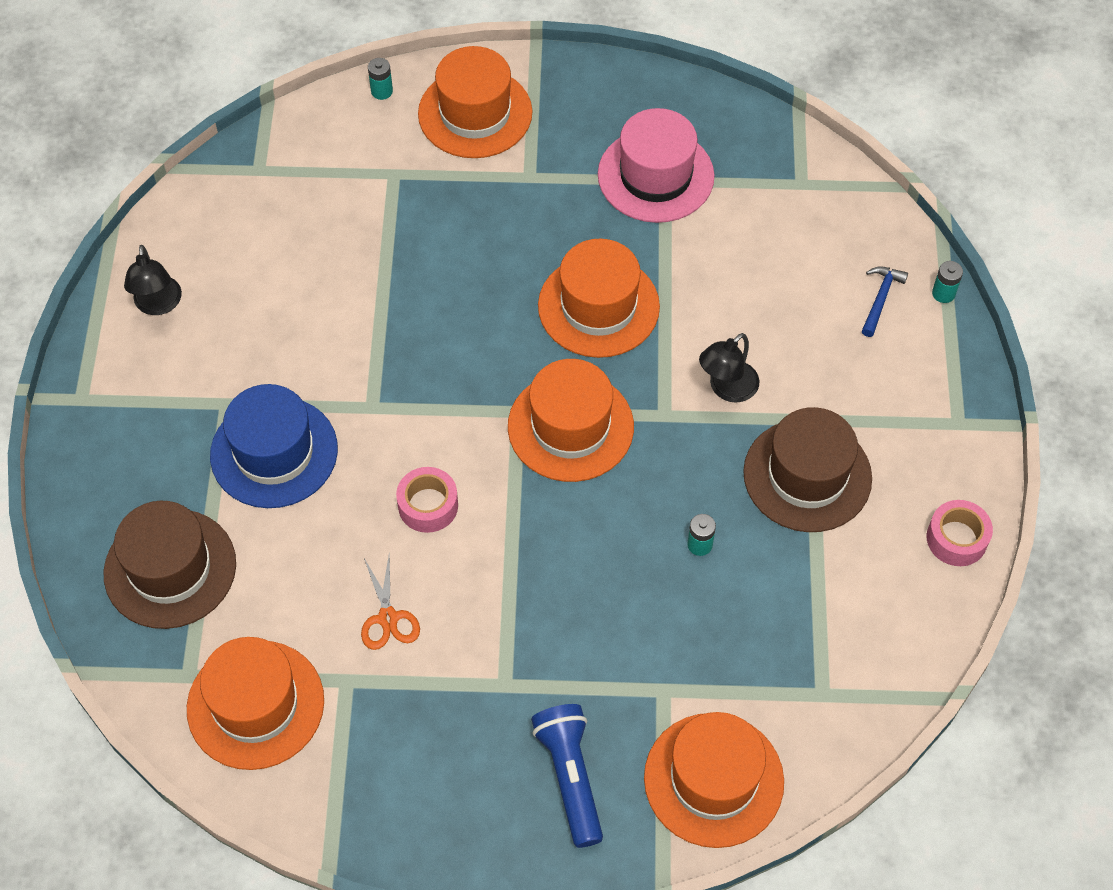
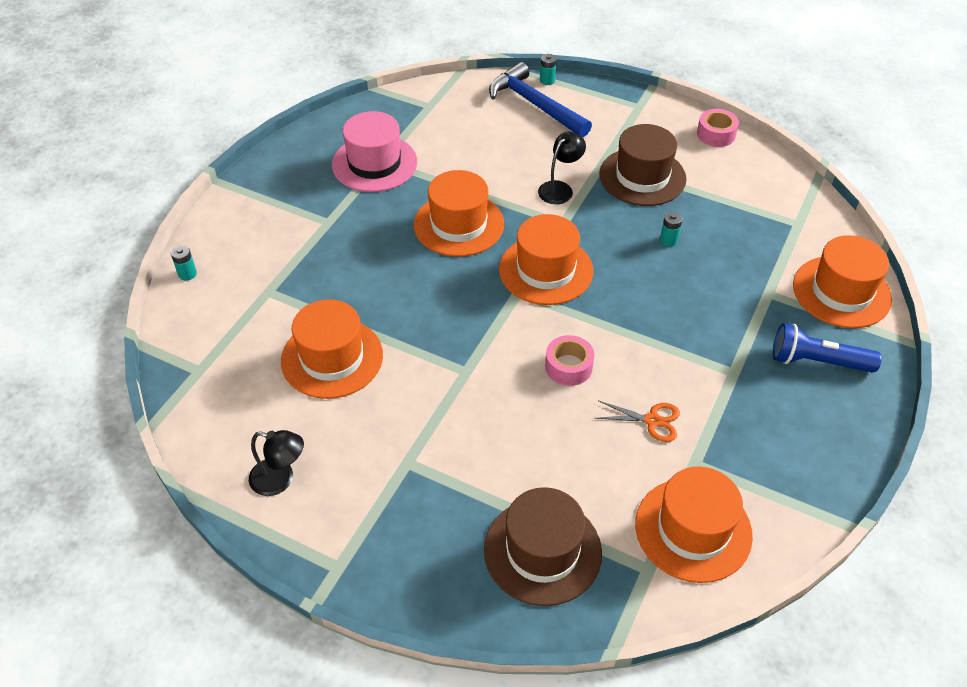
camera: 65 degrees left, 10 degrees down
blue hat [210,384,338,508] -> none
orange hat [418,46,533,158] -> orange hat moved to [281,299,383,399]
black lamp [699,333,759,403] -> black lamp turned 120 degrees counterclockwise [538,132,586,204]
blue hammer [862,266,908,337] -> blue hammer [489,62,592,137], size x2.14

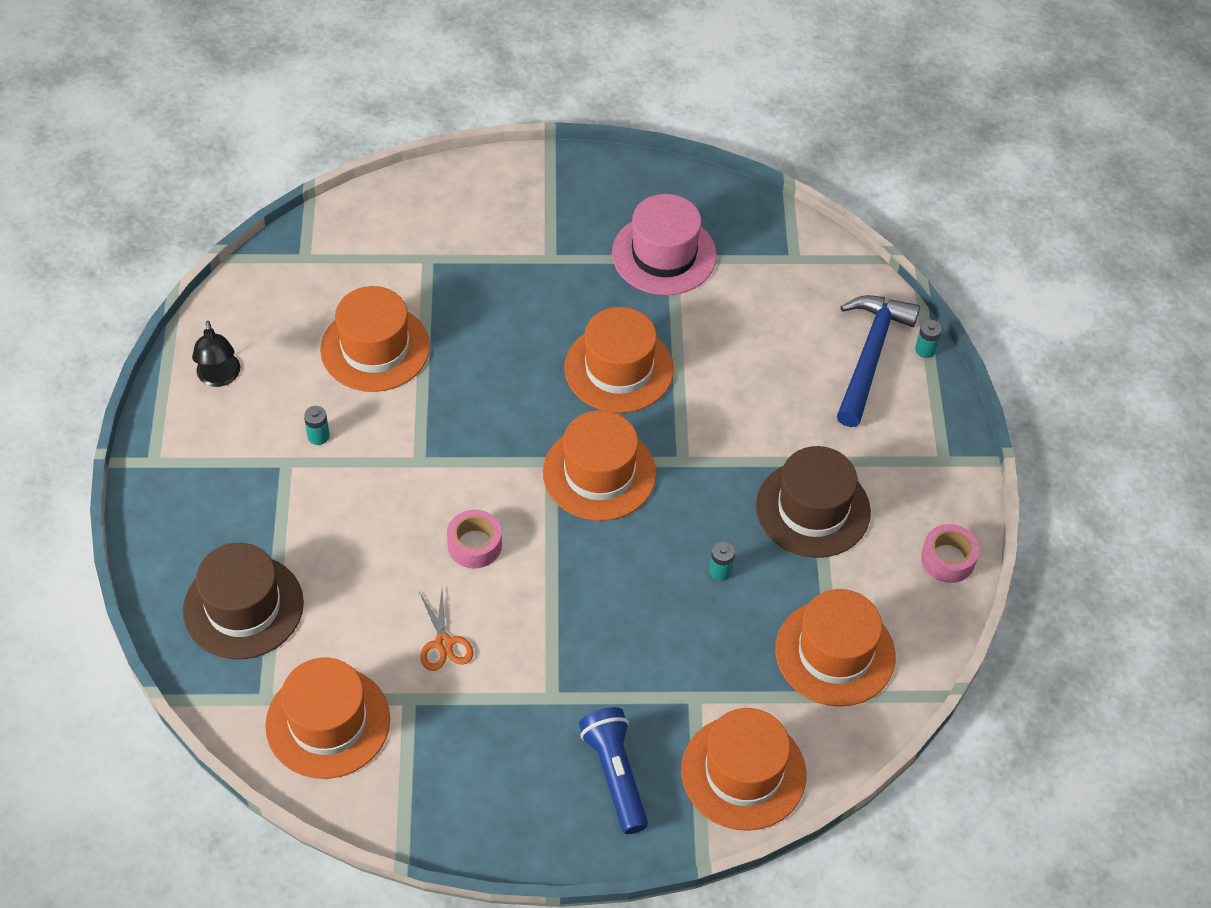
camera: 60 degrees right, 5 degrees up
turquoise battery [171,245,197,281] -> turquoise battery moved to [304,406,330,445]
black lamp [538,132,586,204] -> none
none -> orange hat [775,589,895,707]

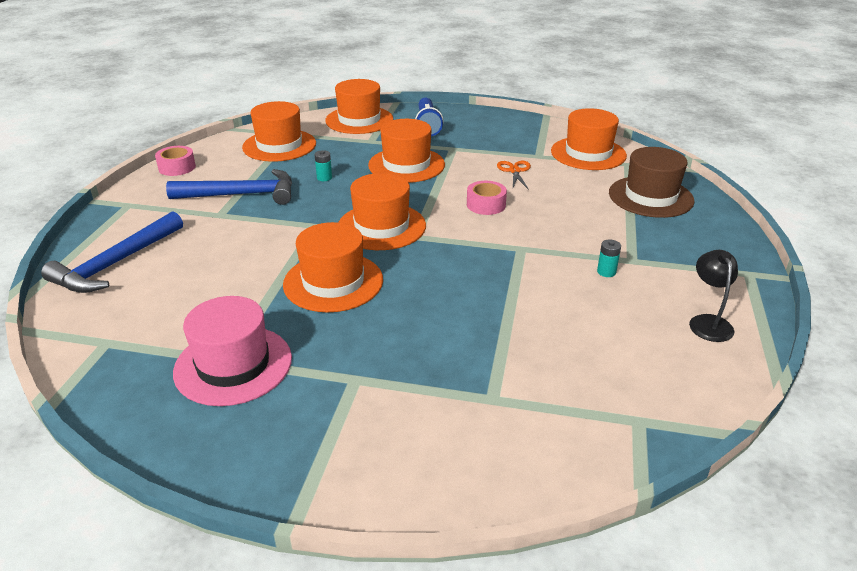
camera: 165 degrees left, 20 degrees down
orange hat [320,286,430,392] -> orange hat moved to [368,119,445,183]
brown hat [756,446,871,558] -> blue hammer [166,169,292,205]
turquoise battery [915,320,942,358] -> none

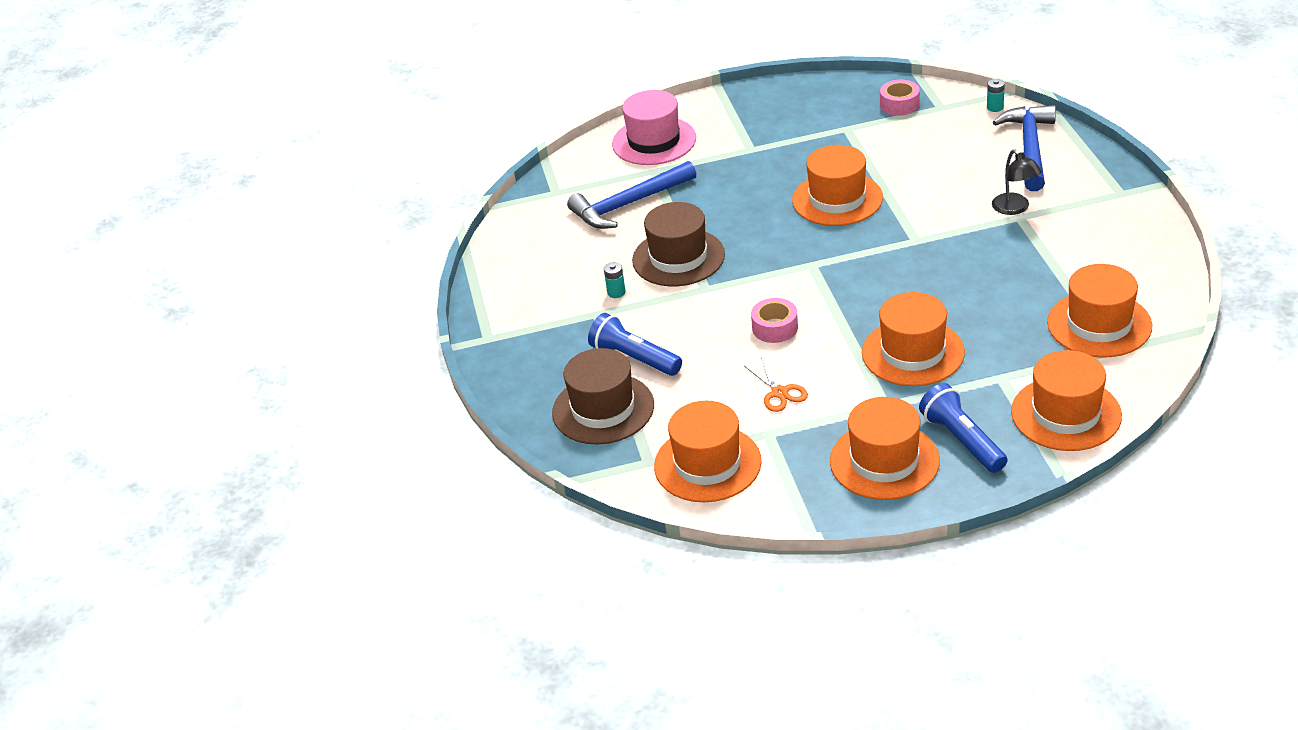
camera: 160 degrees right, 5 degrees up
pink tape [155,146,196,176] -> pink tape moved to [880,80,920,116]
blue hammer [166,169,292,205] -> blue hammer moved to [567,161,696,229]
pink hat [173,296,292,406] -> pink hat moved to [612,90,696,165]
turquoise battery [314,150,332,181] -> turquoise battery moved to [987,79,1005,112]
orange hat [338,173,426,250] -> orange hat moved to [830,397,940,500]
black lamp [689,250,738,342] -> black lamp moved to [992,149,1042,215]
none -> blue flashlight [588,313,682,376]
none -> brown hat [632,202,725,286]

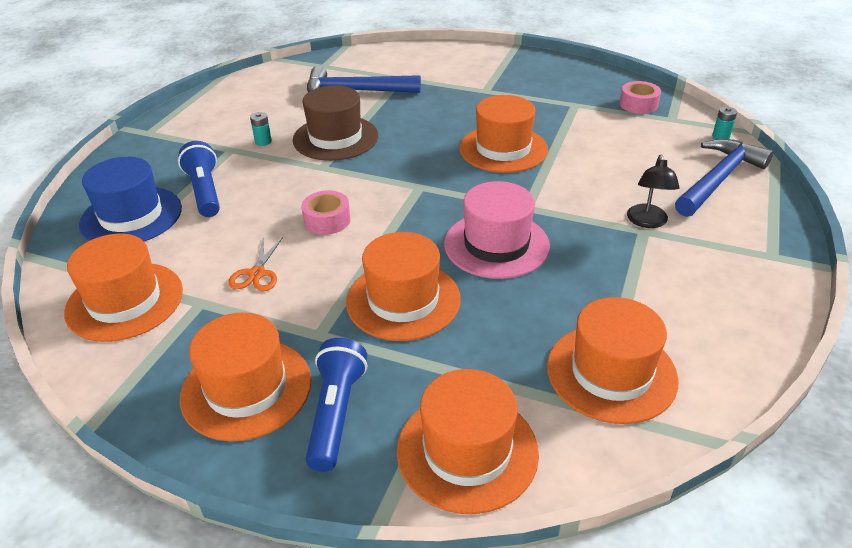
camera: 30 degrees right, 0 degrees up
brown hat [552,348,654,444] -> blue hat [79,157,182,241]
pink hat [612,90,696,165] -> pink hat moved to [444,181,550,279]

